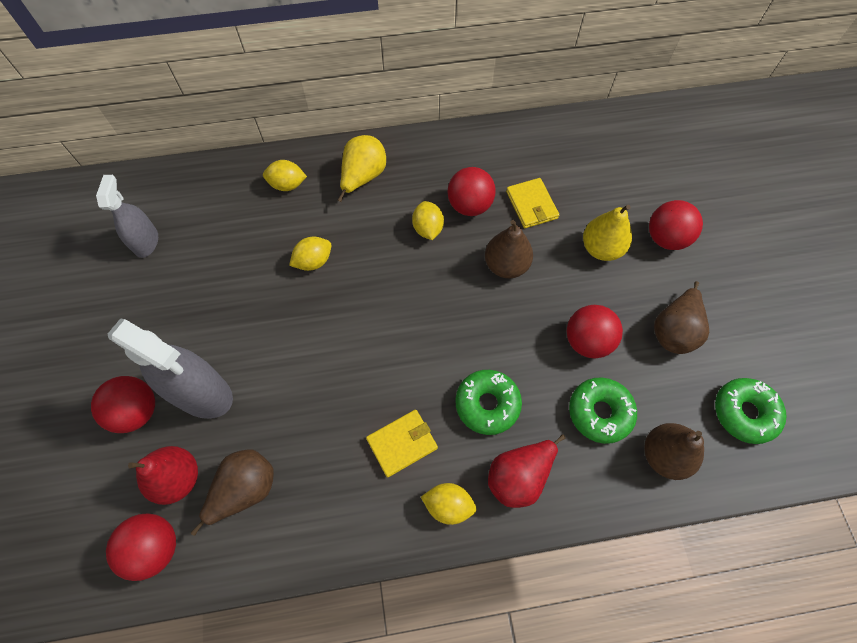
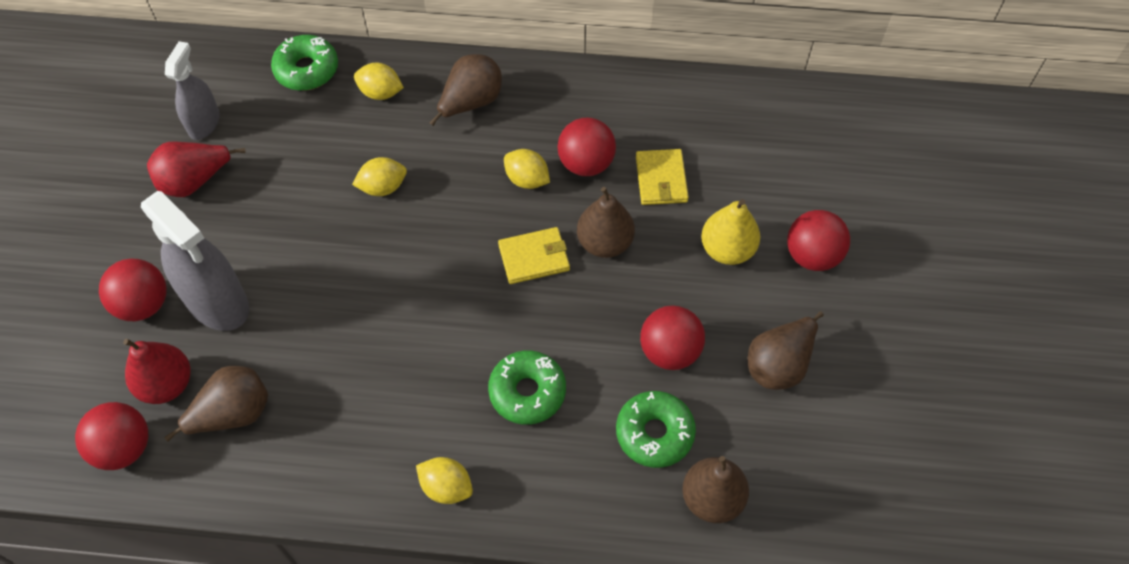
camera: 15 degrees right, 5 degrees down
yellow pear [338,135,386,202] -> brown pear [430,54,502,126]
yellow wallet [366,410,438,477] -> yellow wallet moved to [498,227,570,284]
yellow lemon [412,201,444,240] -> yellow lemon turned 60 degrees counterclockwise [504,149,550,189]
red pear [488,434,565,508] -> red pear moved to [147,141,245,197]
green donut [715,378,787,444] -> green donut moved to [271,35,338,91]

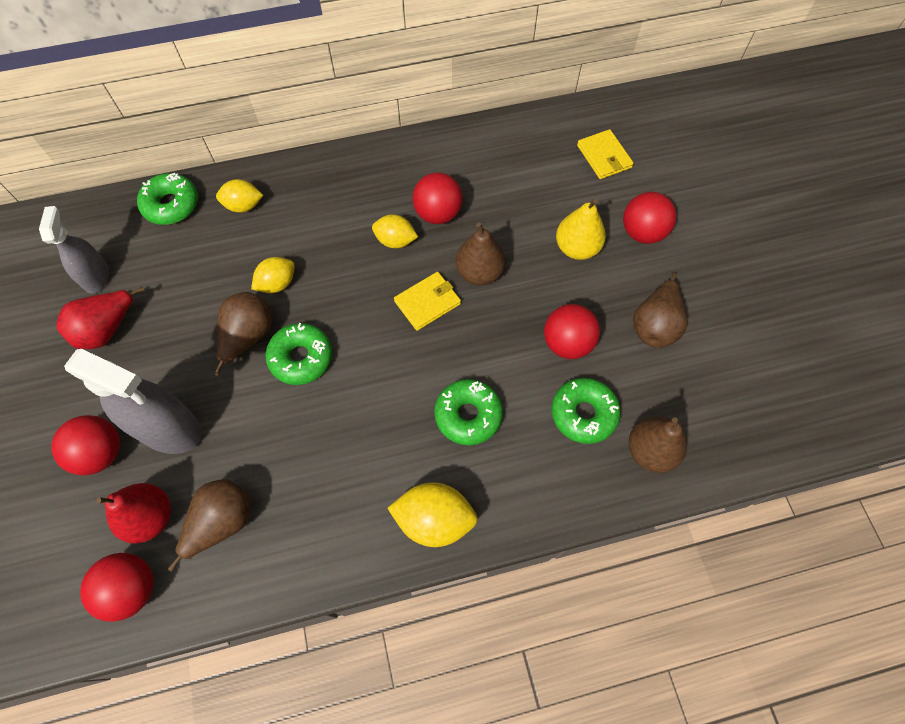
camera: 20 degrees left, 5 degrees up
yellow lemon [416,457,473,504] -> yellow lemon [388,482,478,547], size x1.53
brown pear [430,54,502,126] -> brown pear moved to [214,292,272,376]
yellow wallet [636,149,689,205] -> yellow wallet moved to [577,129,634,179]
none -> green donut [265,323,332,385]

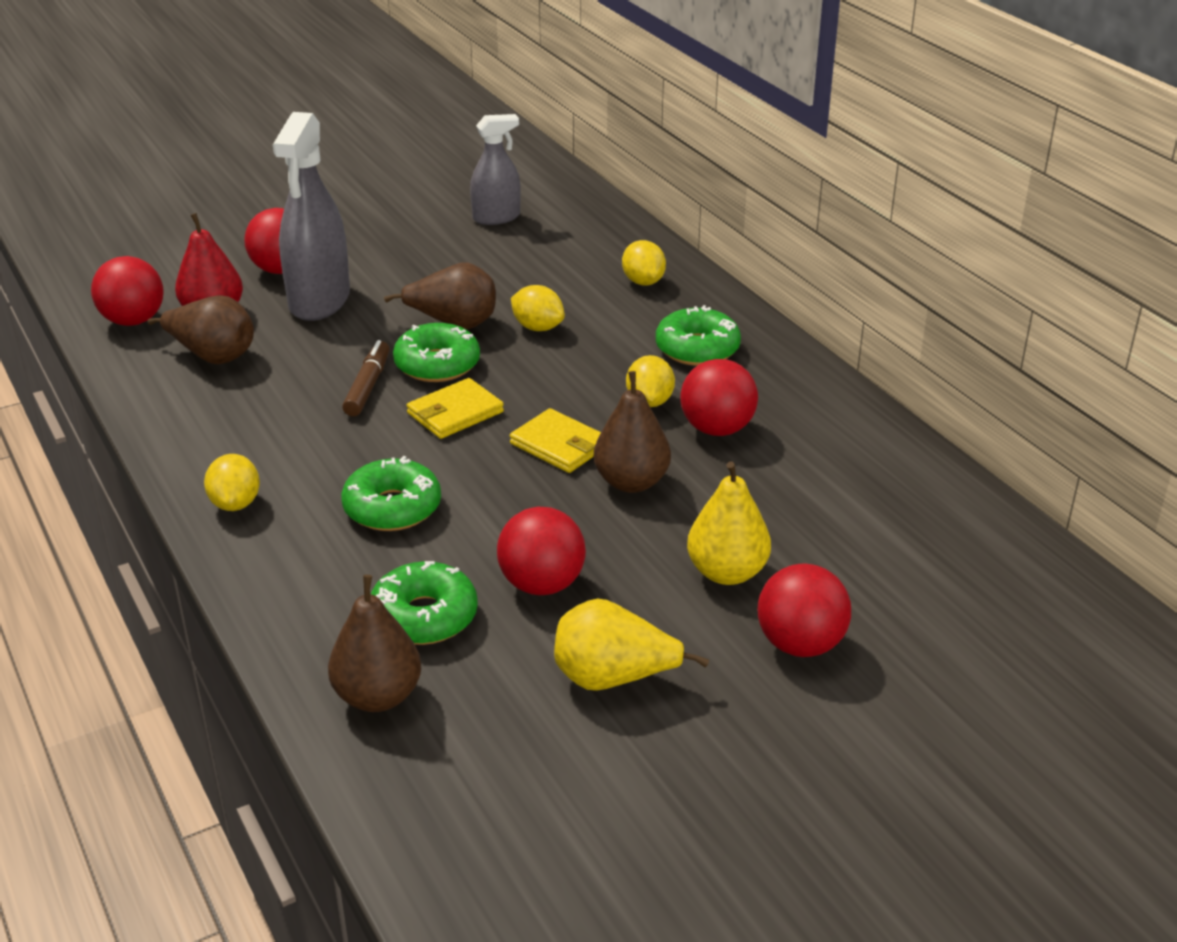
camera: 75 degrees right, 30 degrees down
red pear [56,287,145,349] -> none
green donut [137,173,198,225] -> green donut moved to [656,305,741,366]
yellow lemon [388,482,478,547] -> yellow lemon [204,454,260,511], size x0.65
yellow wallet [577,129,634,179] -> yellow wallet moved to [406,378,504,439]
brown pear [633,273,687,348] -> yellow pear [554,599,709,691]
none -> brown marker [342,340,390,416]

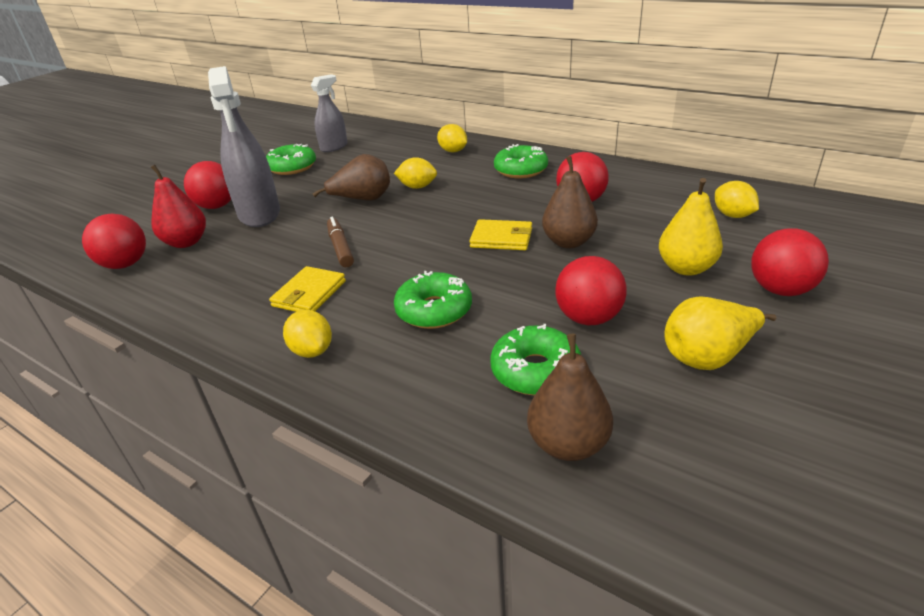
camera: 25 degrees left, 0 degrees up
brown pear [148,295,254,365] -> none
green donut [393,323,480,382] -> green donut moved to [266,144,316,175]
yellow wallet [406,378,504,439] -> yellow wallet moved to [269,266,346,312]
yellow lemon [626,355,675,407] -> yellow lemon moved to [715,181,759,218]

